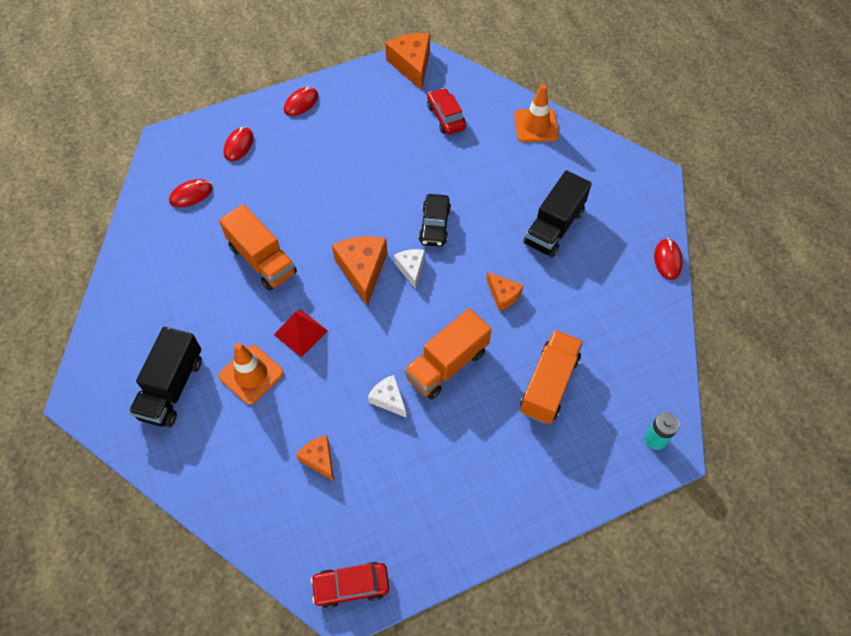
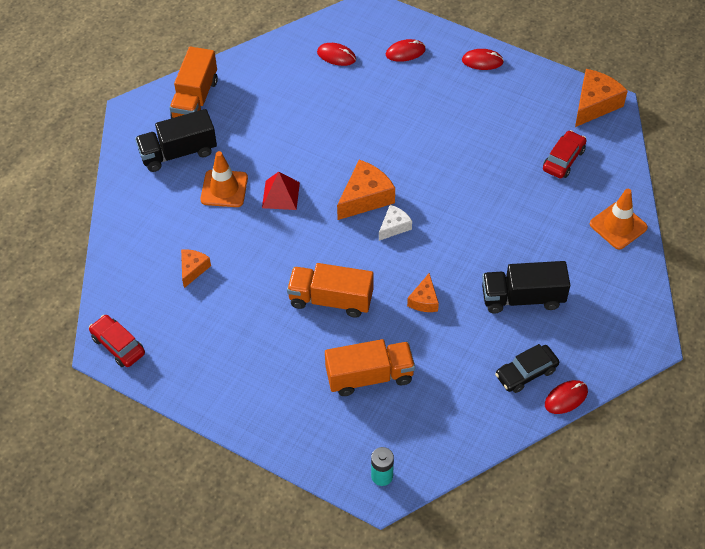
camera: 55 degrees right, 5 degrees down
orange truck [219,204,297,291] -> orange truck moved to [169,47,218,118]
white cheese [368,375,406,417] -> none
black car [419,194,451,247] -> black car moved to [495,344,559,393]

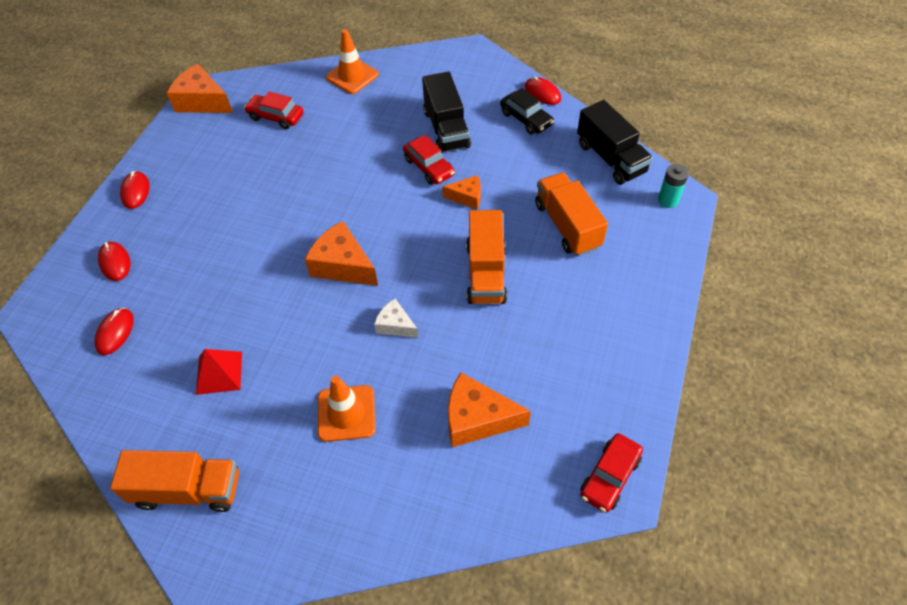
camera: 100 degrees left, 0 degrees up
black truck [135,109,217,172] -> black truck moved to [577,100,653,185]
orange cheese [181,249,211,288] -> orange cheese [448,372,531,447], size x1.72
red pyramid [262,172,300,210] -> red pyramid moved to [196,349,242,395]
white cheese [379,205,412,241] -> white cheese moved to [374,299,418,338]
none -> red car [403,135,454,185]

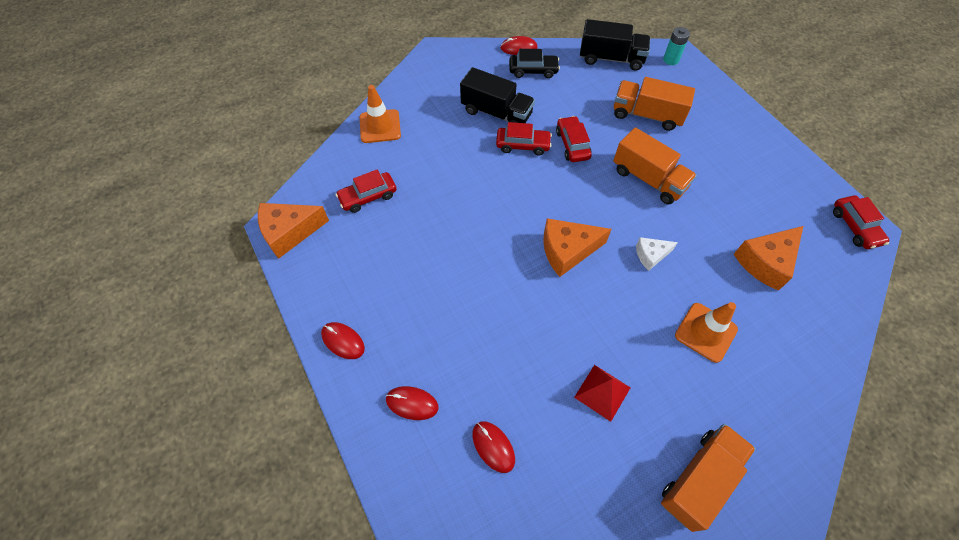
camera: 50 degrees left, 5 degrees up
orange cheese [442,175,481,209] -> red car [556,116,592,162]

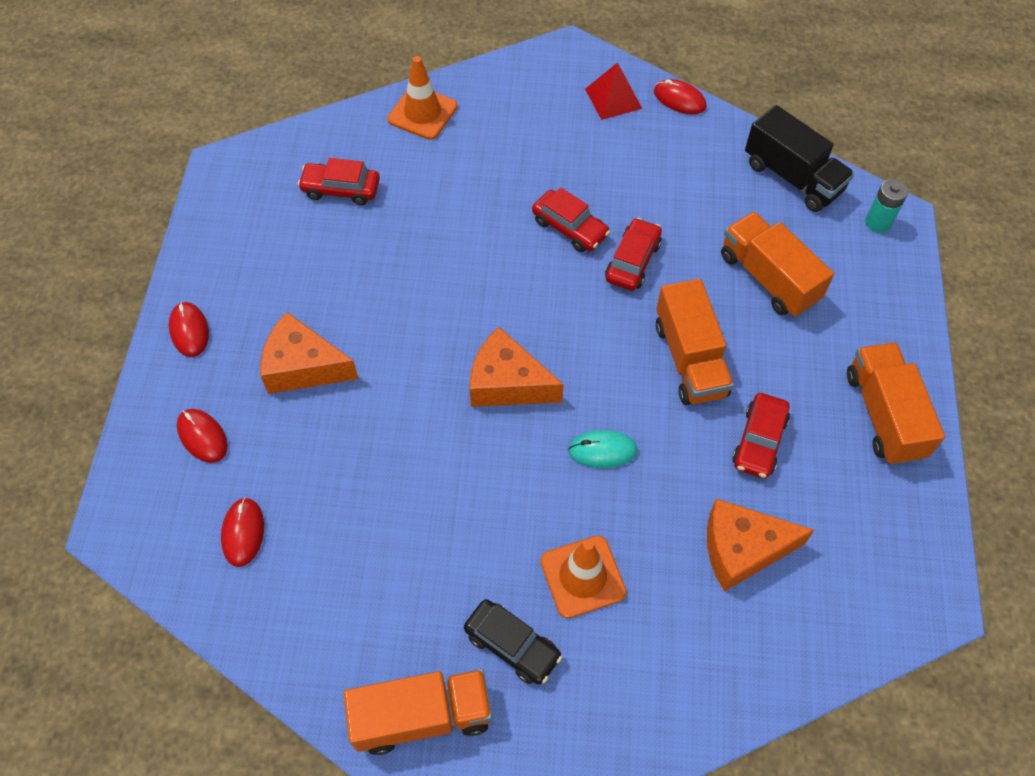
camera: 35 degrees right, 0 degrees up
orange cheese [258,203,329,259] -> orange cheese moved to [260,312,358,394]
black truck [460,67,535,123] -> none
black car [509,49,560,78] -> black car moved to [464,599,562,685]
red pyramid [574,365,631,422] -> red pyramid moved to [585,62,642,120]
white cheese [636,237,678,271] -> turquoise mouse [568,430,638,468]
red car [833,195,889,249] -> red car moved to [732,393,790,478]
none -> orange truck [847,342,945,465]

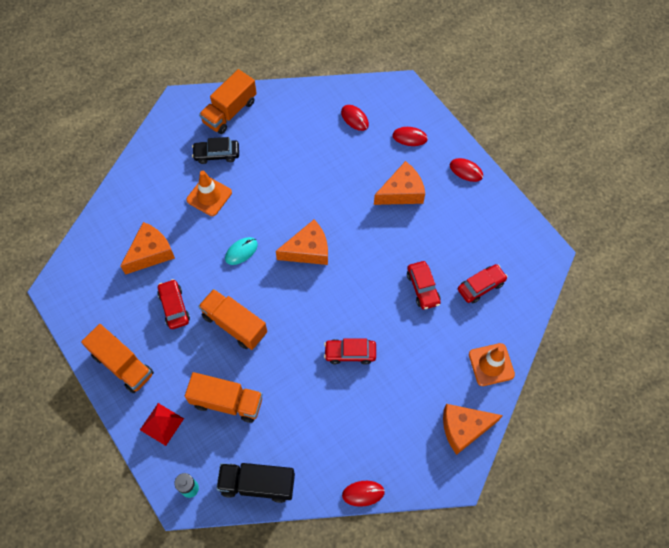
camera: 140 degrees right, 5 degrees up
red pyramid [585,62,642,120] -> red pyramid moved to [140,403,184,446]
red car [605,218,662,291] -> red car moved to [407,261,441,310]
none -> orange cheese [443,404,503,455]

